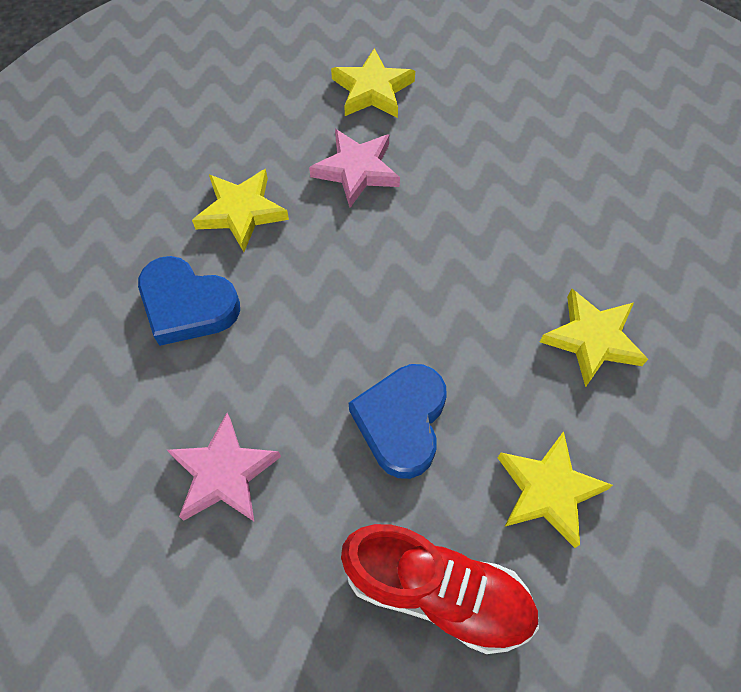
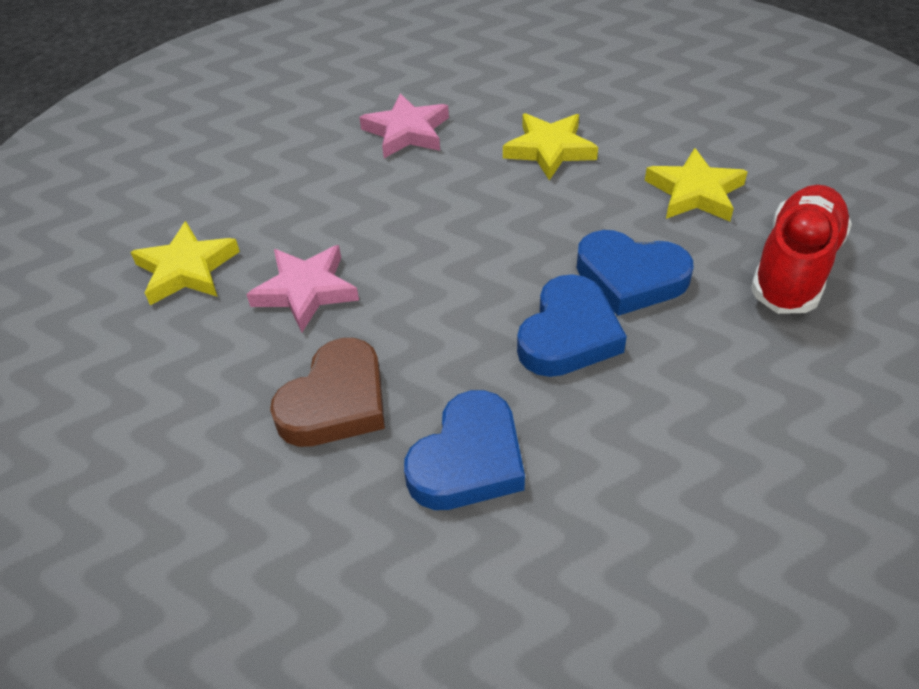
camera: 80 degrees left, 15 degrees down
pink star [167,413,281,521] -> pink star moved to [359,93,449,158]
yellow star [192,169,289,252] -> brown heart [270,338,385,447]
none -> blue heart [517,274,627,377]

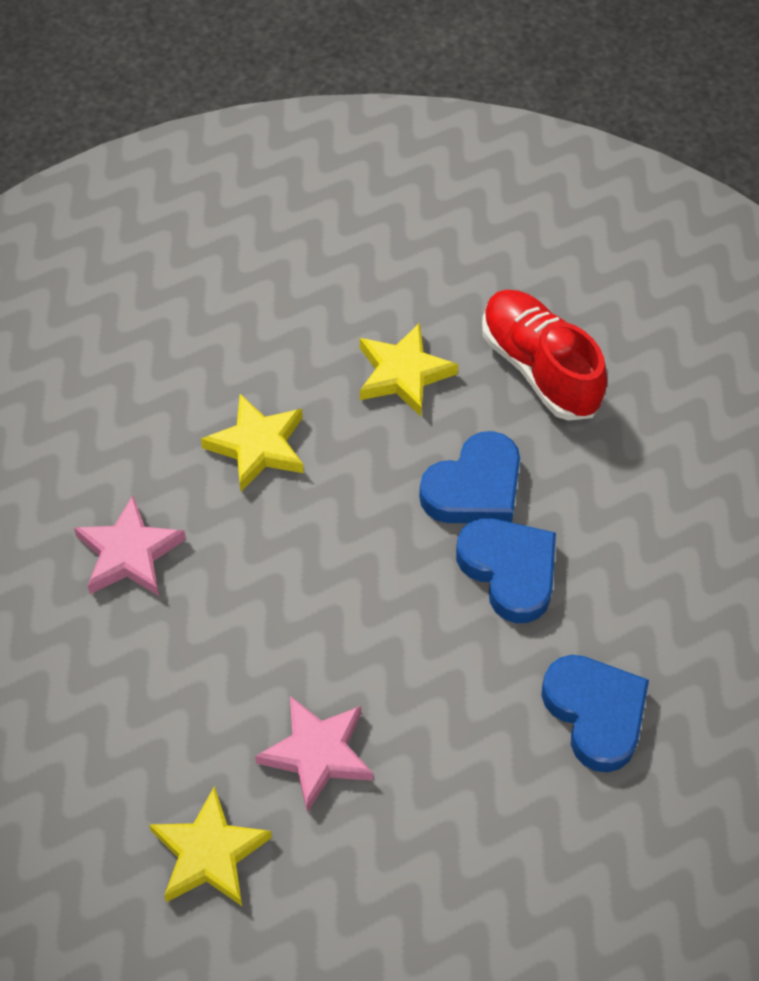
camera: 65 degrees left, 10 degrees up
brown heart [270,338,385,447] -> none

